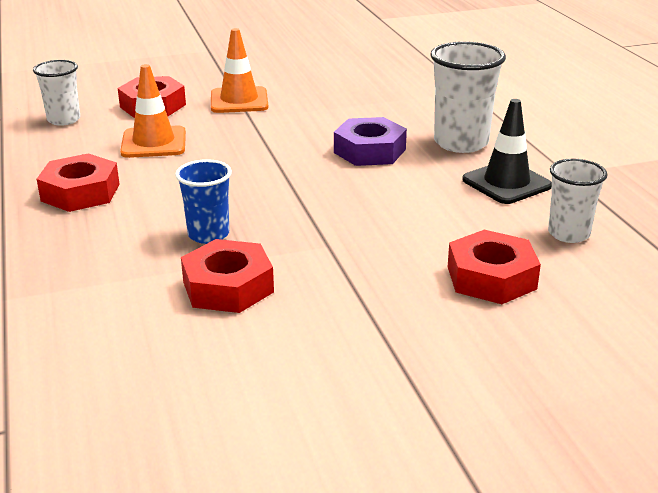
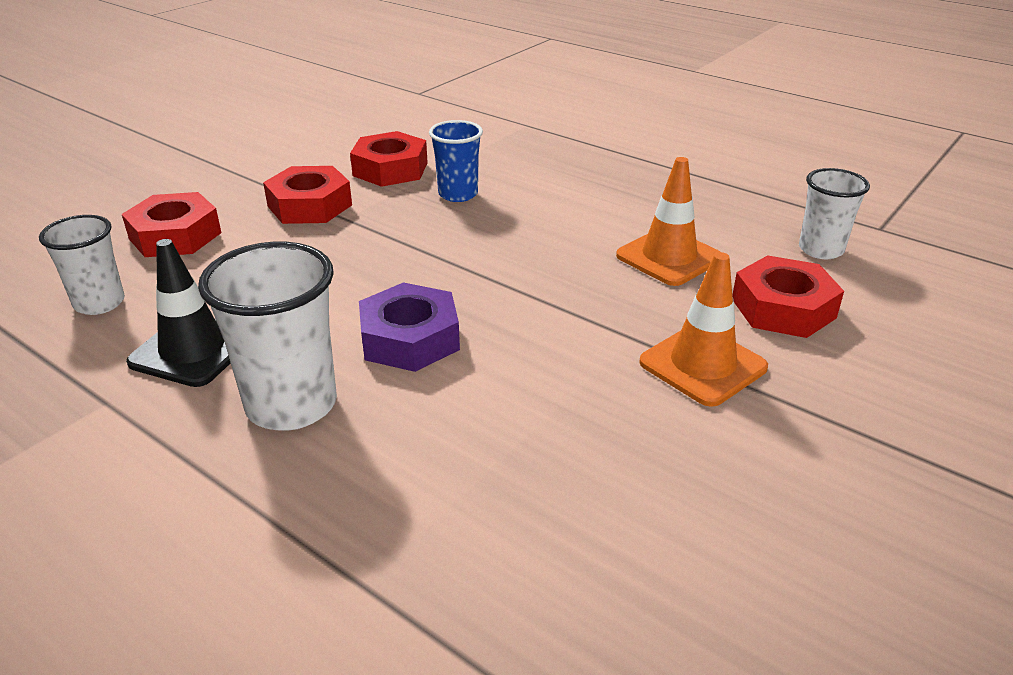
camera: 145 degrees right, 5 degrees up
red nut [37,153,120,212] -> red nut moved to [263,166,352,224]

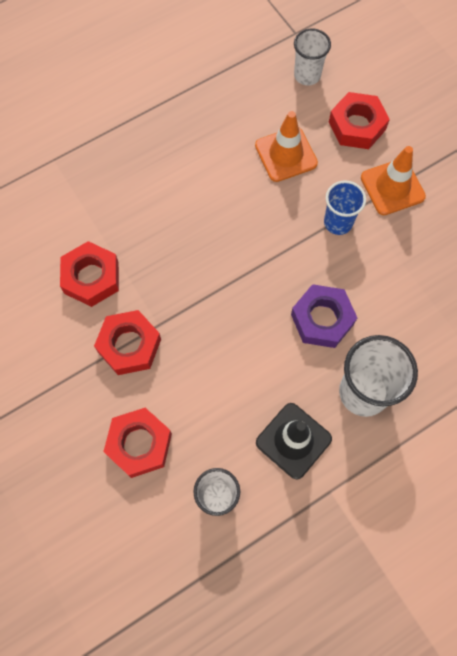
camera: 70 degrees left, 35 degrees up
blue cup [429,120,483,202] -> blue cup moved to [324,180,366,235]

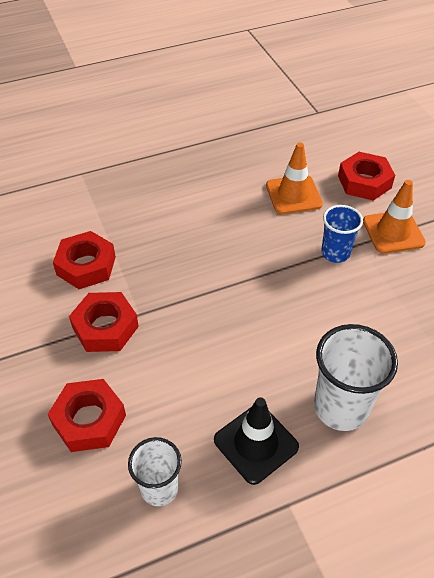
camera: 10 degrees right, 20 degrees down
purple nut [291,284,357,348] -> none
white cup [294,28,331,85] -> none

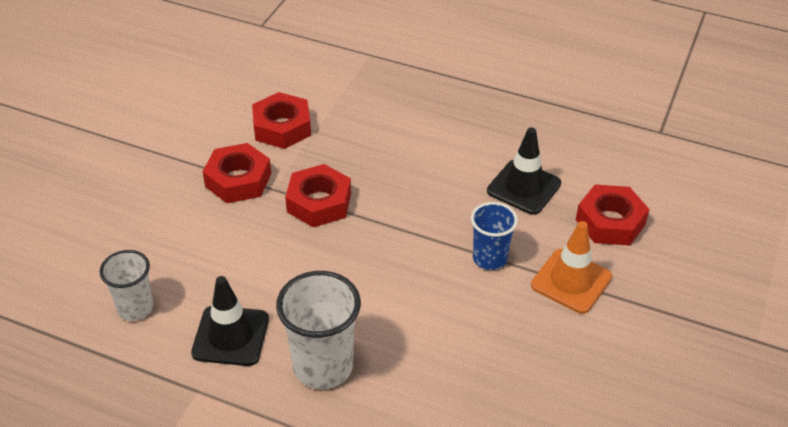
camera: 45 degrees right, 5 degrees down
red nut [48,379,126,452] -> red nut moved to [285,164,351,227]
orange traffic cone [266,143,323,214] -> black traffic cone [487,127,561,215]

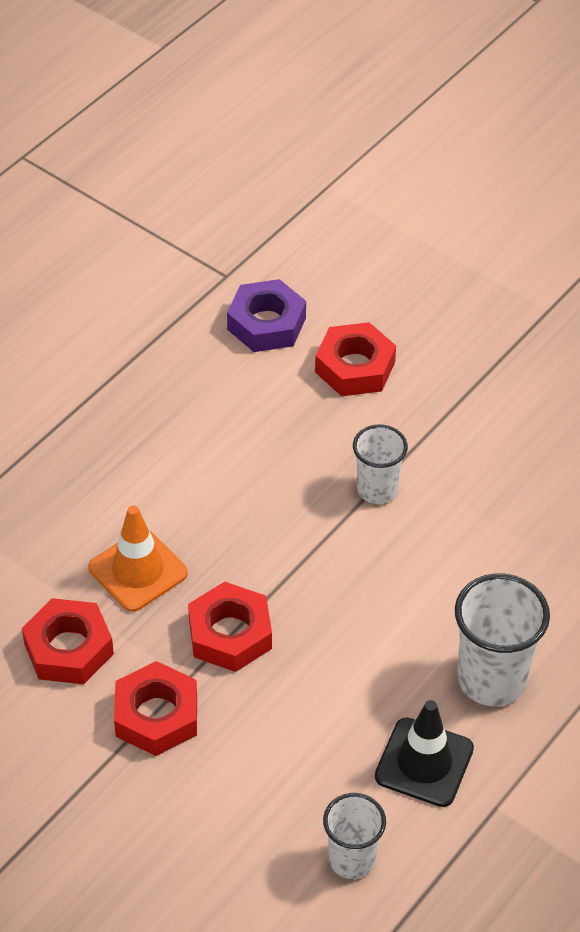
camera: 75 degrees left, 5 degrees up
blue cup [471,202,518,270] -> white cup [353,424,408,504]
black traffic cone [487,127,561,215] -> none
orange traffic cone [531,221,612,314] -> orange traffic cone moved to [88,505,188,612]
none -> purple nut [227,279,306,352]

